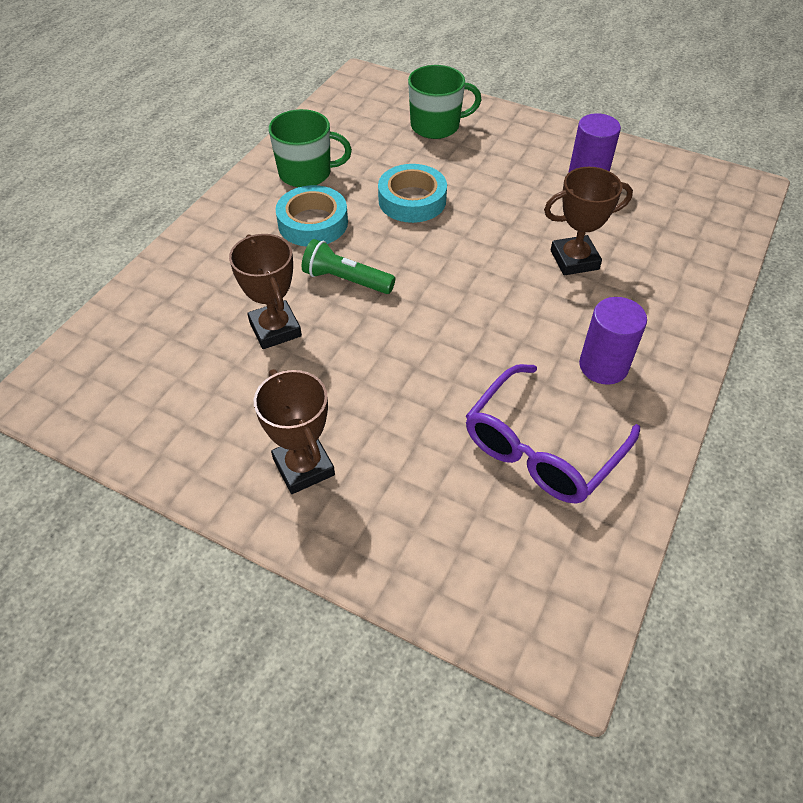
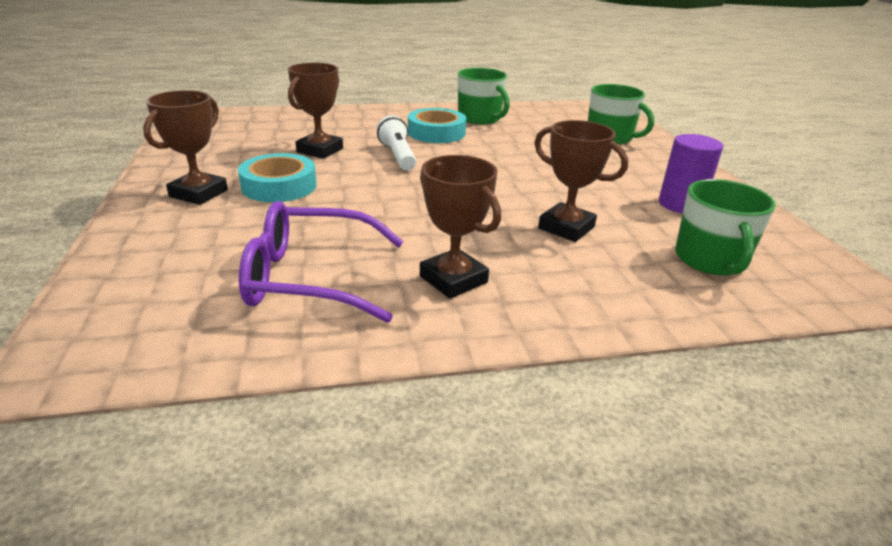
camera: 50 degrees right, 20 degrees down
green flashlight [302,239,395,294] -> white flashlight [377,115,416,170]
turquoise tape [378,164,447,223] -> turquoise tape moved to [238,153,317,202]
purple cylinder [579,297,647,385] -> brown trophy [420,155,501,299]
none -> green mug [675,179,776,276]

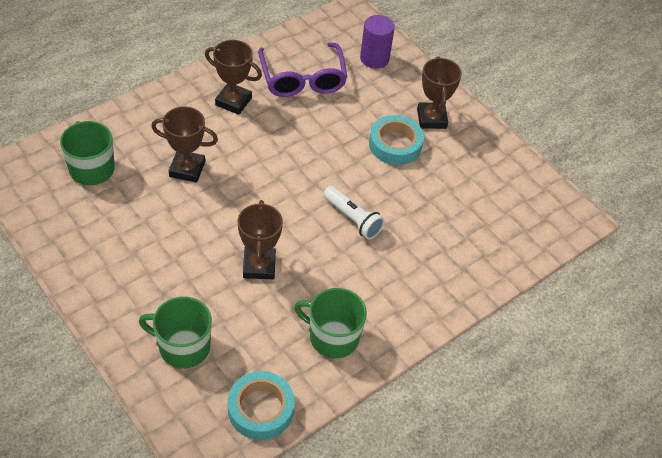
camera: 150 degrees right, 20 degrees up
purple glasses [239,201,404,323] -> purple glasses turned 105 degrees clockwise [258,42,347,97]
brown trophy [288,63,343,159] -> brown trophy moved to [237,200,283,279]
turquoise tape [408,108,466,143] -> turquoise tape moved to [228,371,295,440]
purple cylinder [659,134,723,213] -> purple cylinder moved to [360,15,395,69]

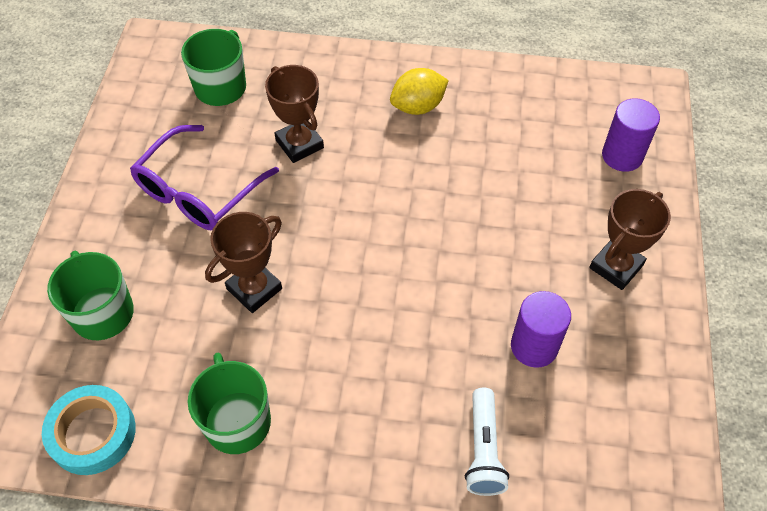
camera: 50 degrees right, 5 degrees up
brown trophy [205,40,262,115] -> yellow lemon [390,68,449,115]
purple glasses [258,42,347,97] -> purple glasses moved to [130,125,279,230]
white flashlight [323,186,385,239] -> white flashlight moved to [465,388,509,496]
turquoise tape [369,115,424,165] -> none
none -> purple cylinder [511,291,571,368]

